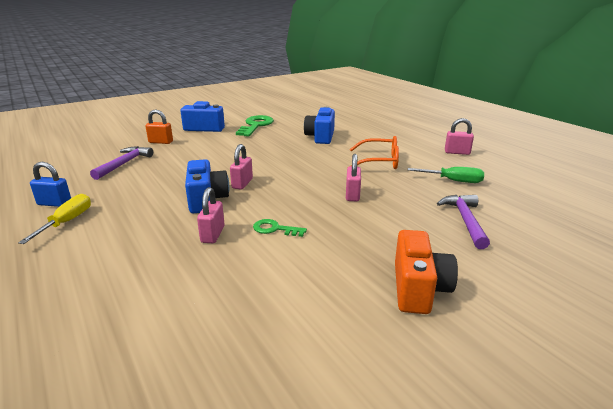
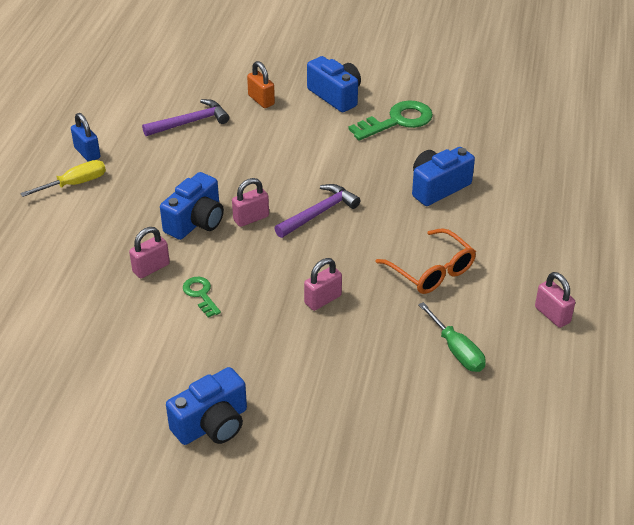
camera: 45 degrees right, 15 degrees up
orange camera [395,230,458,314] -> blue camera [166,367,247,445]
purple hammer [437,195,490,249] -> purple hammer moved to [274,184,361,238]

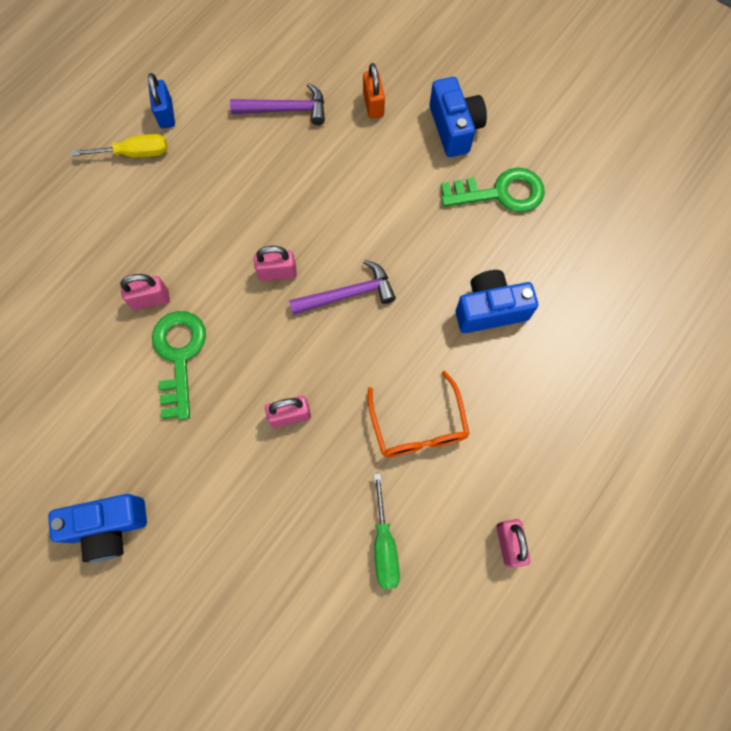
camera: 25 degrees right, 30 degrees up
blue camera [160,172,224,240] -> none
green key [183,277,221,317] -> green key [152,311,206,420], size x1.82

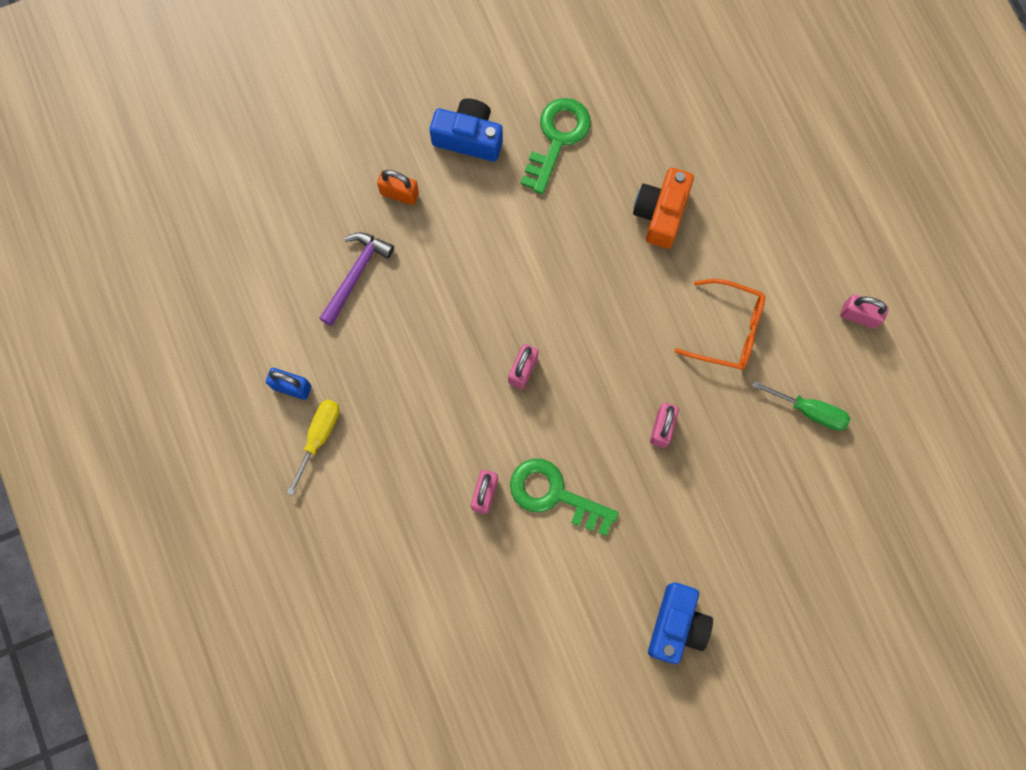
camera: 60 degrees left, 5 degrees up
purple hammer [289,260,396,315] -> none
blue camera [455,270,538,333] -> orange camera [633,168,694,249]

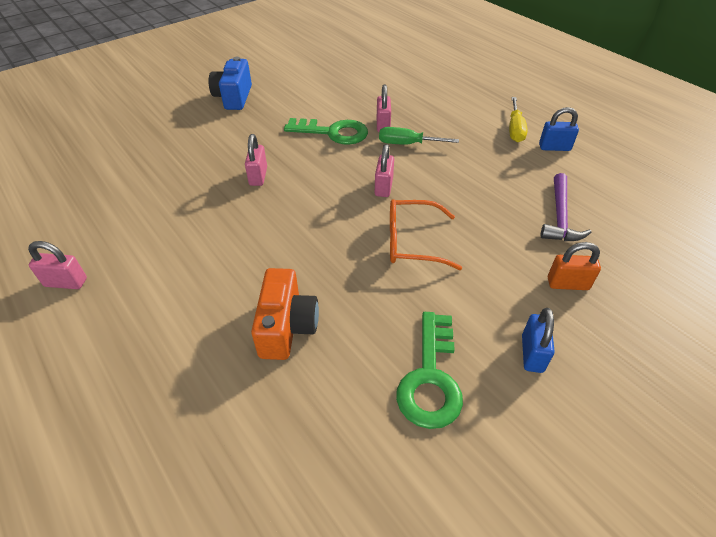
camera: 165 degrees right, 30 degrees down
blue camera [430,98,503,162] -> blue padlock [522,308,555,373]
orange glasses [674,279,765,370] -> orange glasses moved to [390,199,462,270]
green screwdriver [752,381,850,431] -> green screwdriver moved to [379,127,459,145]

